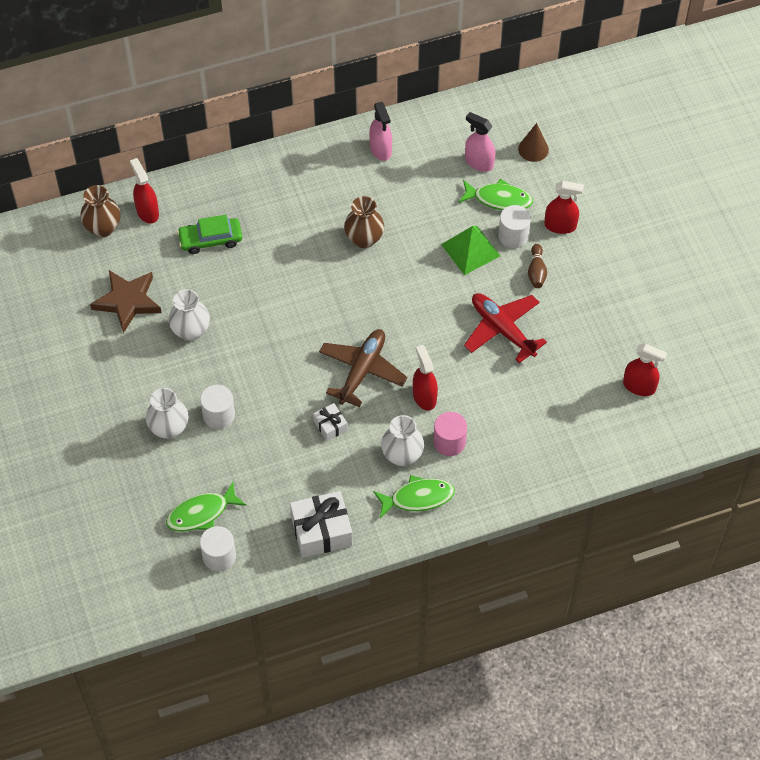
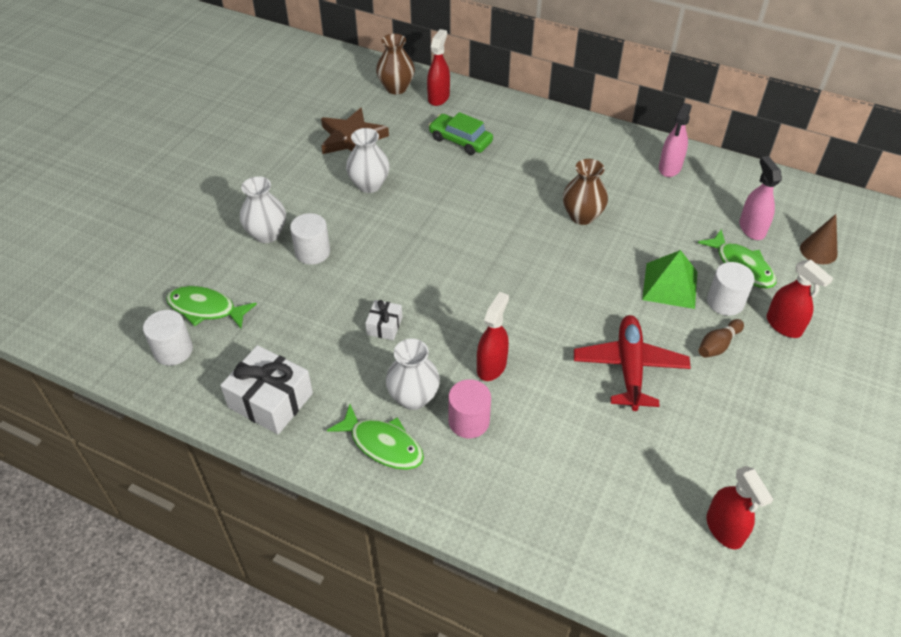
camera: 45 degrees right, 10 degrees down
brown plane [319,329,407,407] -> none

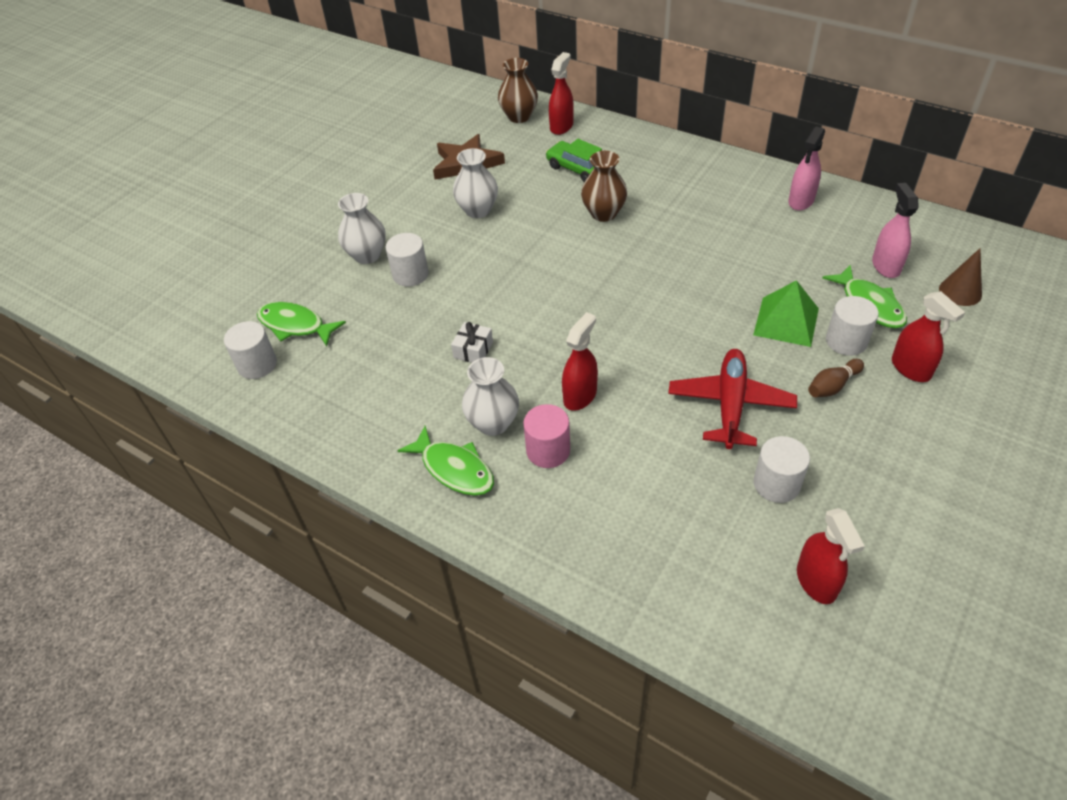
camera: 10 degrees right, 0 degrees up
white gift [220,345,313,434] -> none
brown vase [563,159,608,225] -> brown vase moved to [581,151,627,222]
none -> white cylinder [753,436,810,503]

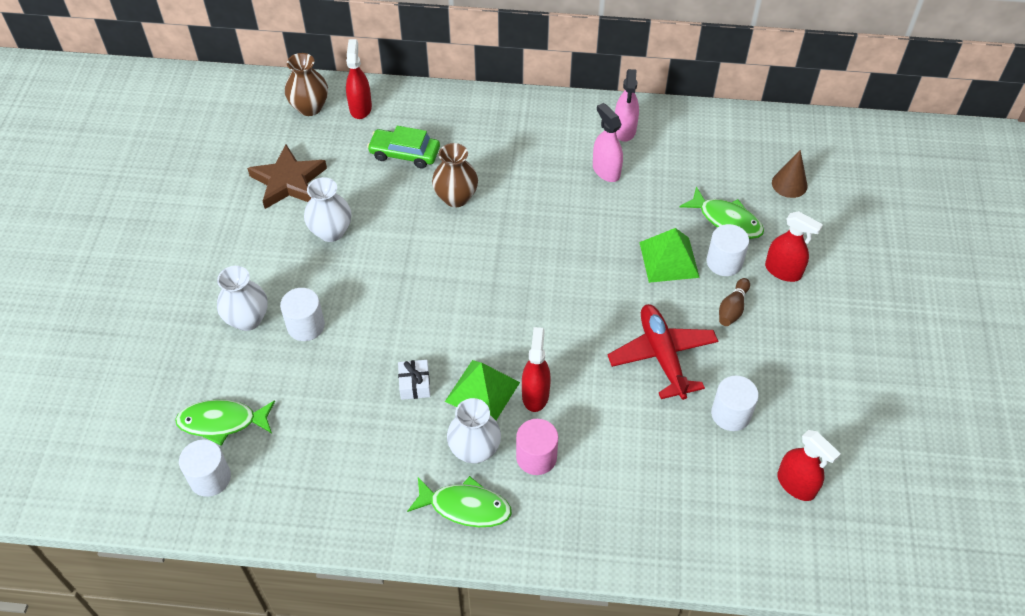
camera: 30 degrees left, 5 degrees up
pink spray bottle [872,183,919,278] -> pink spray bottle moved to [593,103,623,182]
none -> green pyramid [445,360,520,420]

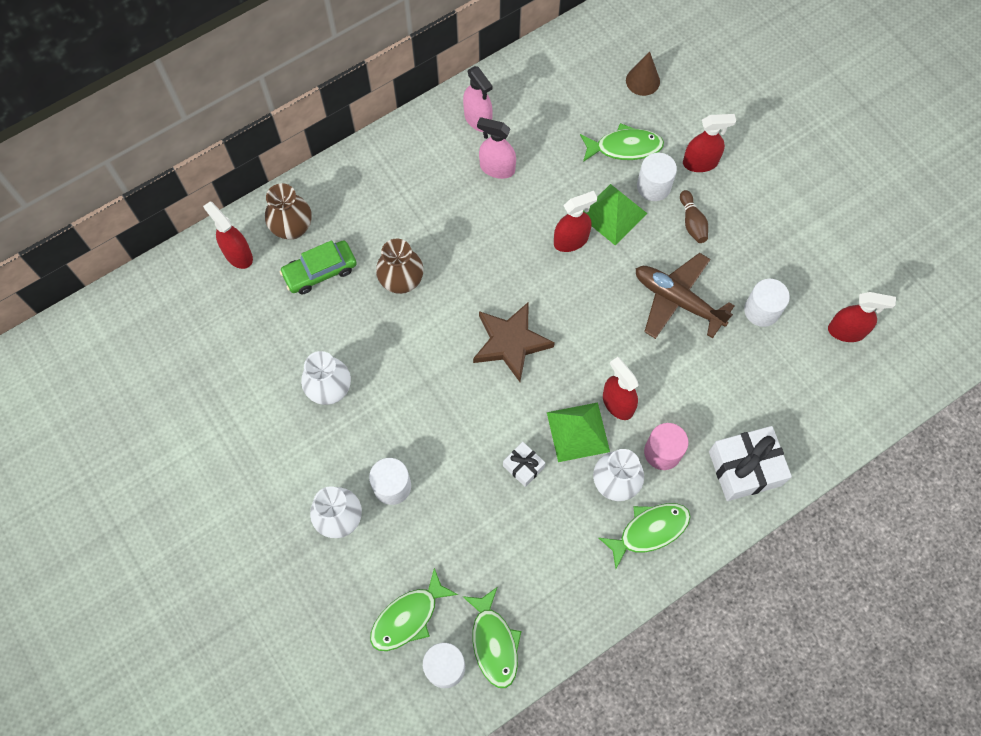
camera: 40 degrees left, 15 degrees up
brown star [247,144,327,209] -> brown star moved to [473,302,555,382]
brown vase [285,53,328,116] -> brown vase moved to [265,183,312,240]
red plane [607,304,718,400] -> brown plane [636,253,735,339]
none -> green fish [462,587,522,688]
none -> red spray bottle [554,191,597,252]
none -> white gift [709,426,792,501]

